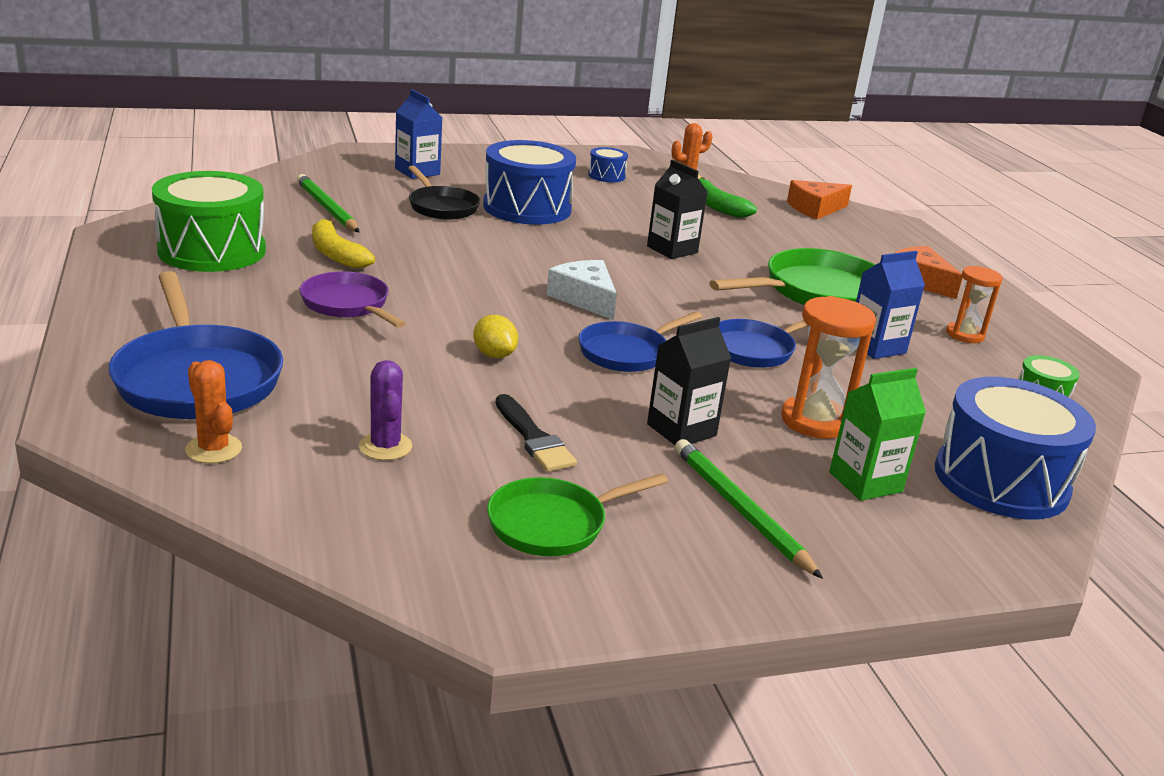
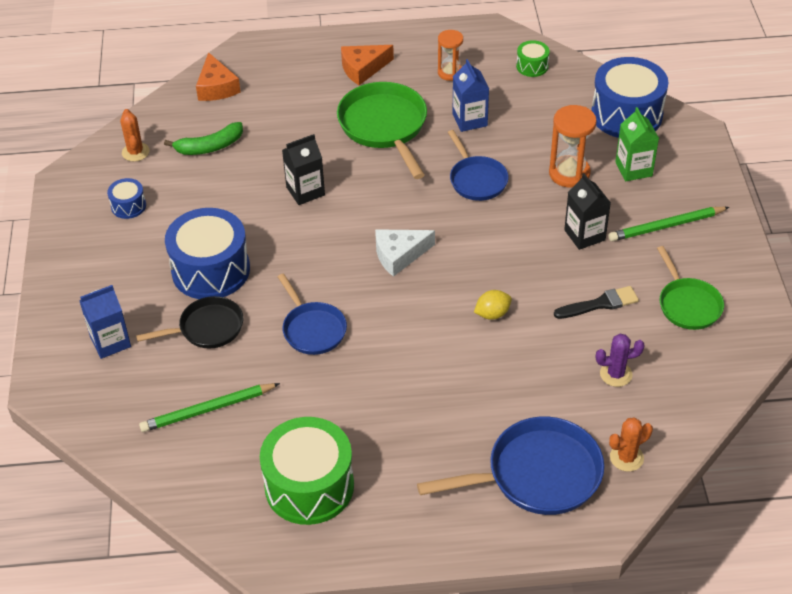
camera: 75 degrees left, 20 degrees up
purple pan [300,271,406,328] -> none
yellow banana [312,217,375,269] -> none
blue pan [579,311,703,372] -> blue pan moved to [278,273,347,355]

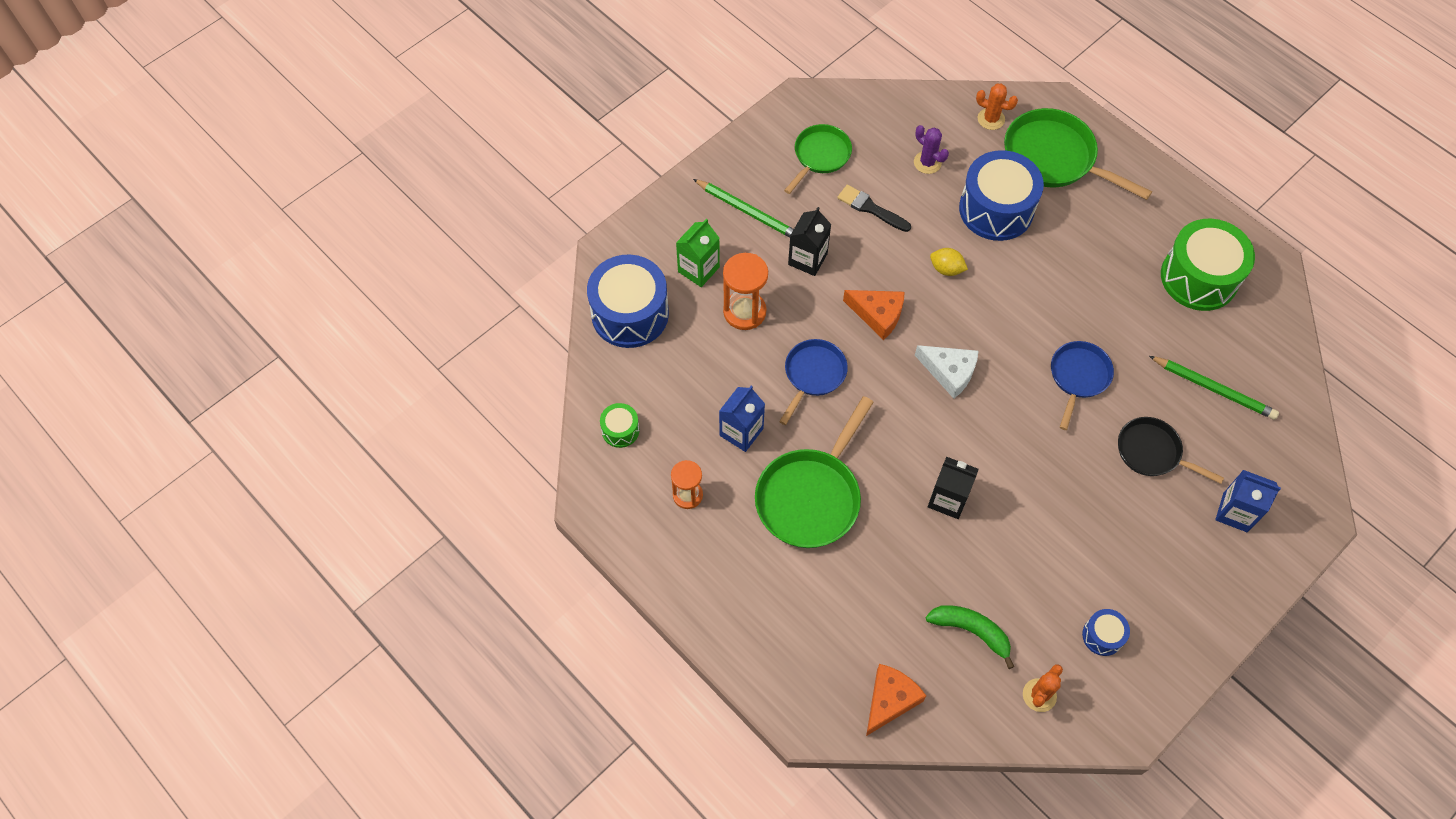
camera: 130 degrees left, 15 degrees up
blue drum [165,208,250,299] -> blue drum moved to [959,150,1044,241]
orange cheese [341,45,394,85] -> orange cheese moved to [843,290,904,340]
blue pan [417,416,604,515] -> green pan [1004,108,1152,200]

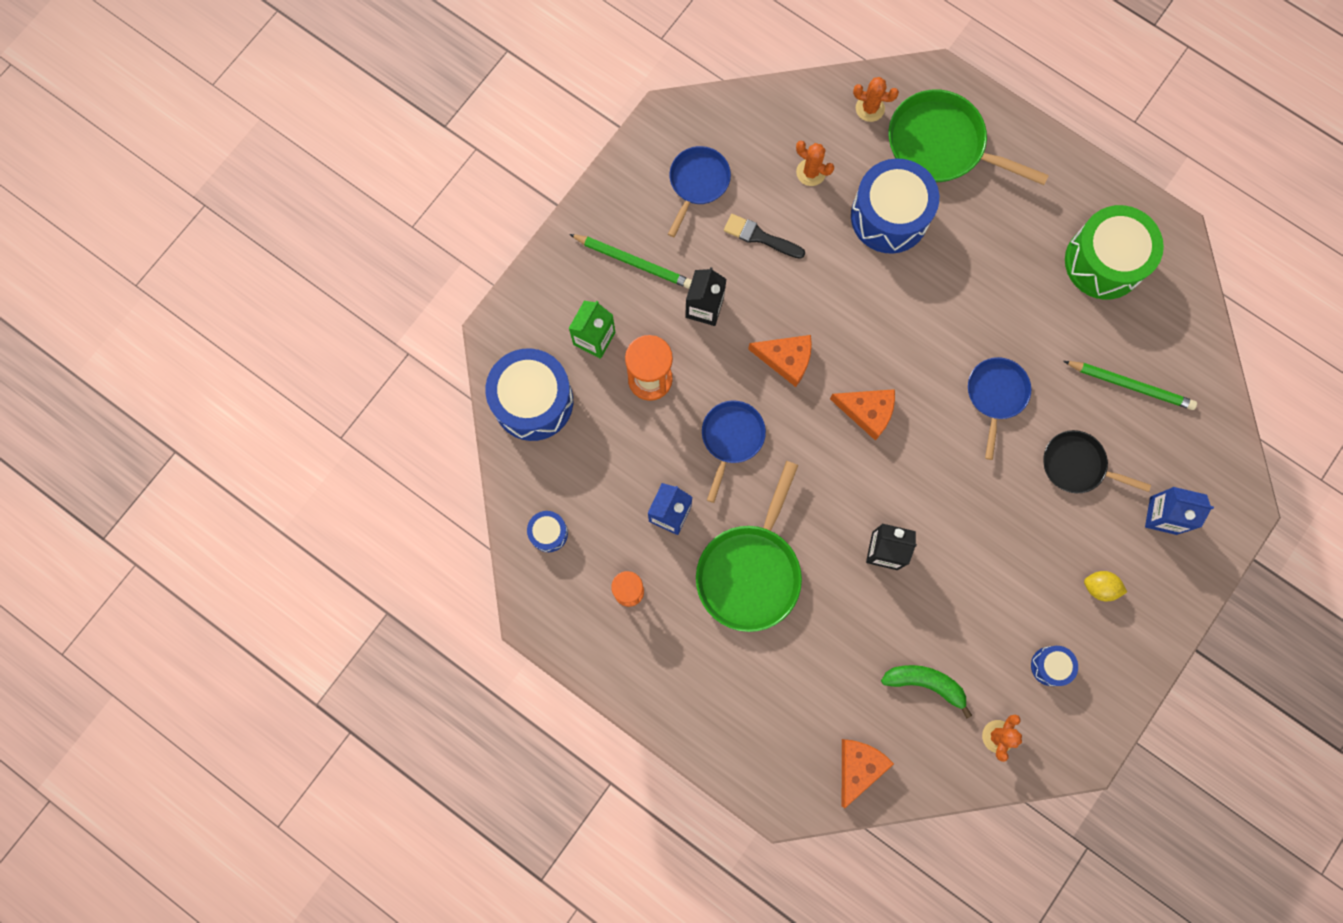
camera: 10 degrees left, 15 degrees up
green drum [600,403,640,448] -> blue drum [527,511,568,552]
green pan [784,124,852,194] -> blue pan [668,146,731,237]
purple cactus [914,125,949,174] -> orange cactus [796,141,834,186]
white cheese [915,345,978,399] -> orange cheese [830,389,895,441]
yellow lemon [930,248,968,276] -> yellow lemon moved to [1084,571,1127,602]

